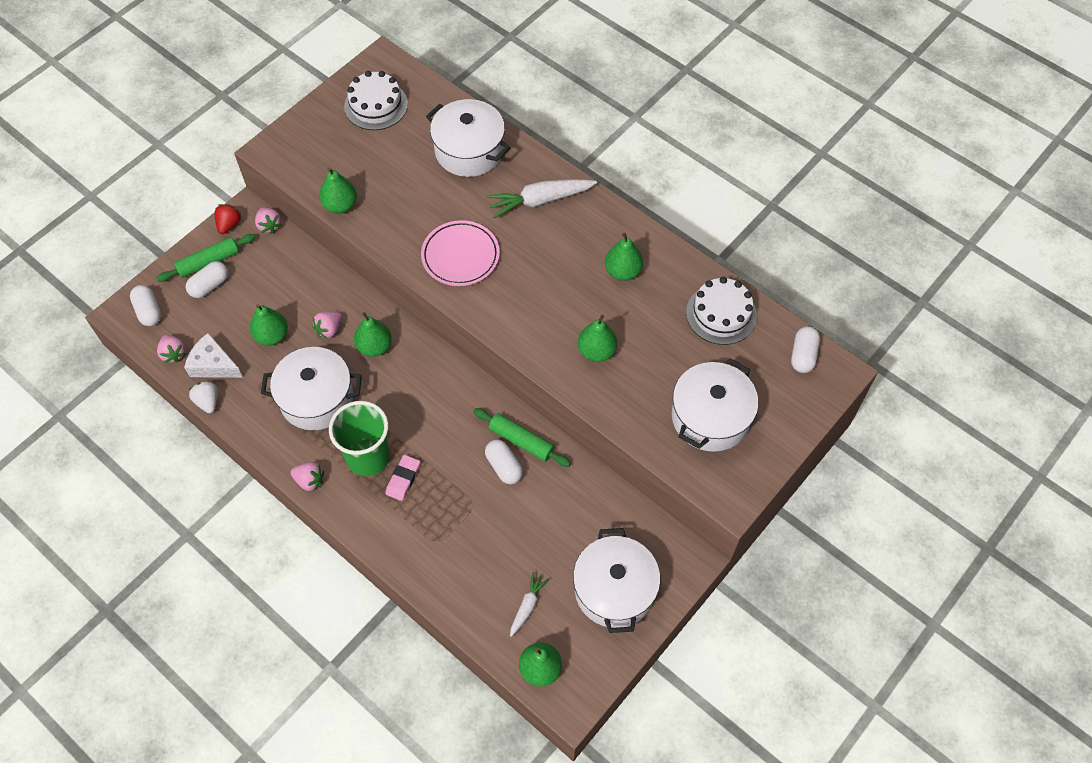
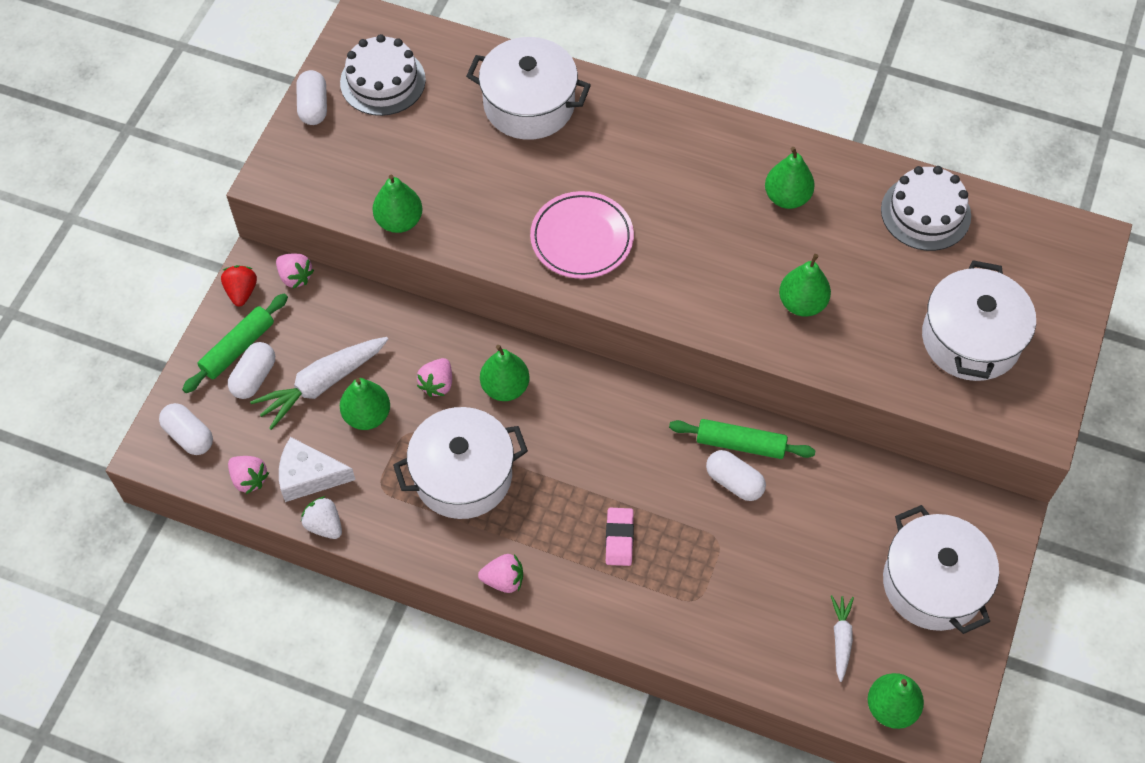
camera: 20 degrees left, 0 degrees up
green cup [329,401,390,476] -> none
white carrot [486,179,597,218] -> white carrot moved to [250,337,388,430]
white capsule [791,326,820,373] -> white capsule moved to [296,70,327,125]

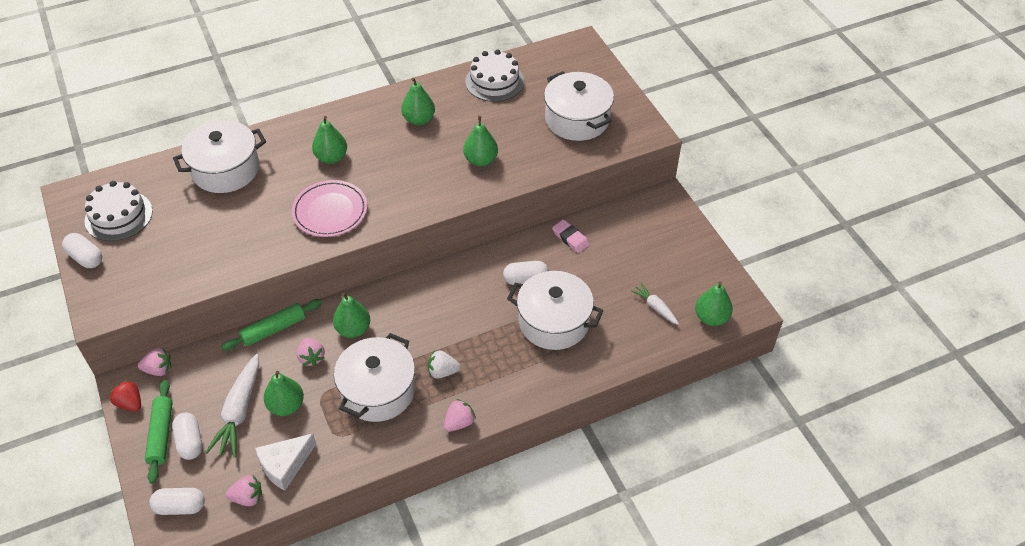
camera: 45 degrees left, 10 degrees down
white strawberry [301,496,342,539] -> white strawberry moved to [428,350,461,379]
green pear [373,175,422,233] -> green pear moved to [312,116,347,164]
pink eraser [605,508,634,566] -> pink eraser moved to [552,219,590,253]
green rolling pin [669,419,816,459] -> green rolling pin moved to [221,299,322,351]
white pot [883,505,999,634] -> white pot moved to [507,271,604,350]

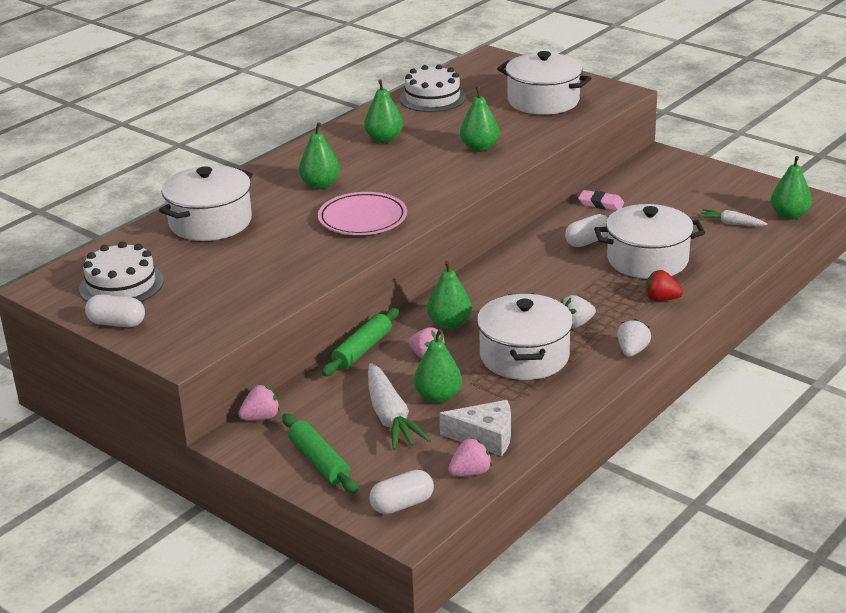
camera: 25 degrees left, 20 degrees down
red strawberry [109,380,141,412] -> red strawberry moved to [645,270,683,301]
white capsule [172,412,202,460] -> none
white cheese [255,433,316,491] -> white cheese turned 105 degrees counterclockwise [439,400,511,456]
pink strawberry [444,399,476,432] -> white strawberry [617,319,651,357]

